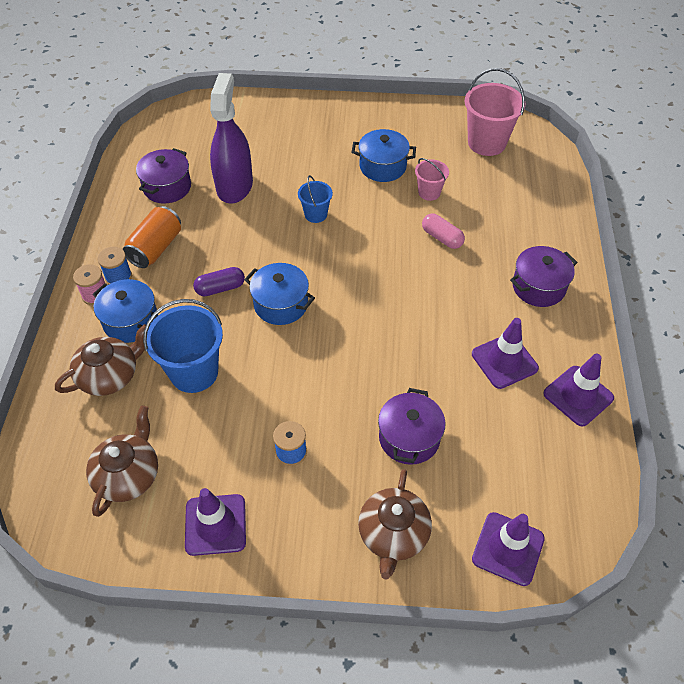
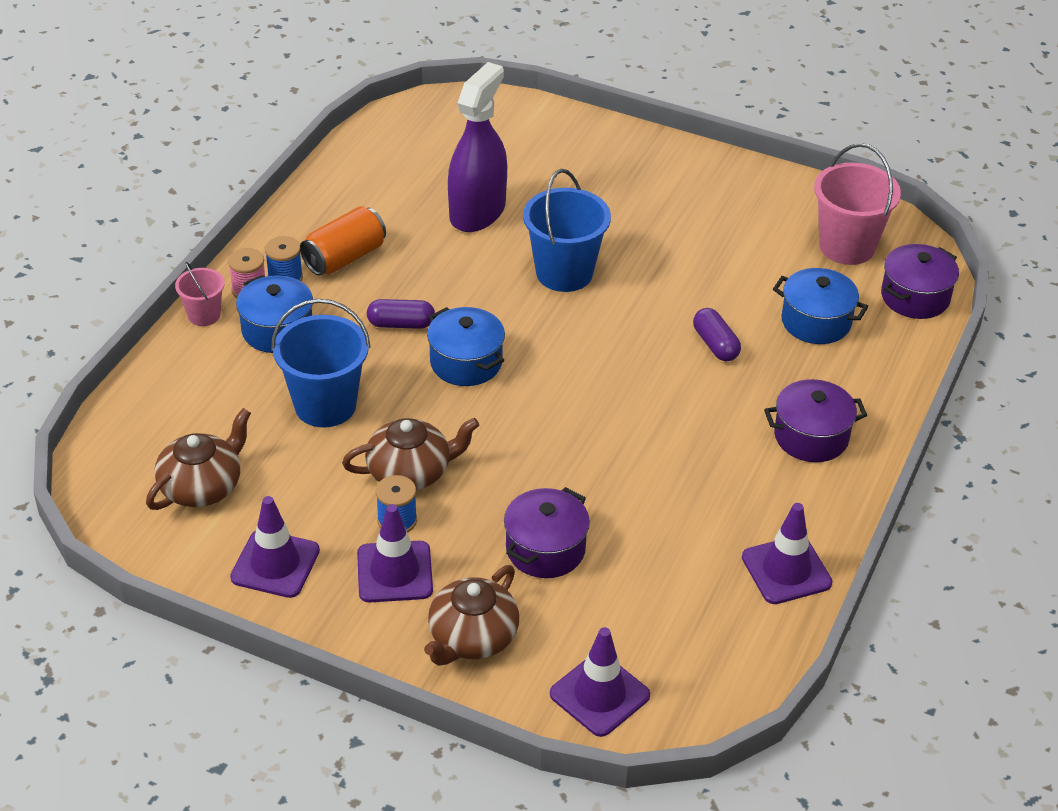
camera: 20 degrees right, 10 degrees down
brown teapot [55,324,146,396] -> brown teapot moved to [342,418,479,490]
purple pot [136,148,191,204] -> purple pot moved to [881,244,959,319]
blue bucket [298,175,333,223] -> blue bucket [523,169,611,292], size x1.83
blue pot [352,129,416,182] -> blue pot moved to [773,268,868,344]
pink bucket [415,158,449,201] -> pink bucket moved to [175,262,225,326]
pink capsule [422,213,465,249] -> purple capsule [693,308,741,361]
purple traffic cone [472,318,539,389] -> purple traffic cone moved to [357,504,433,602]

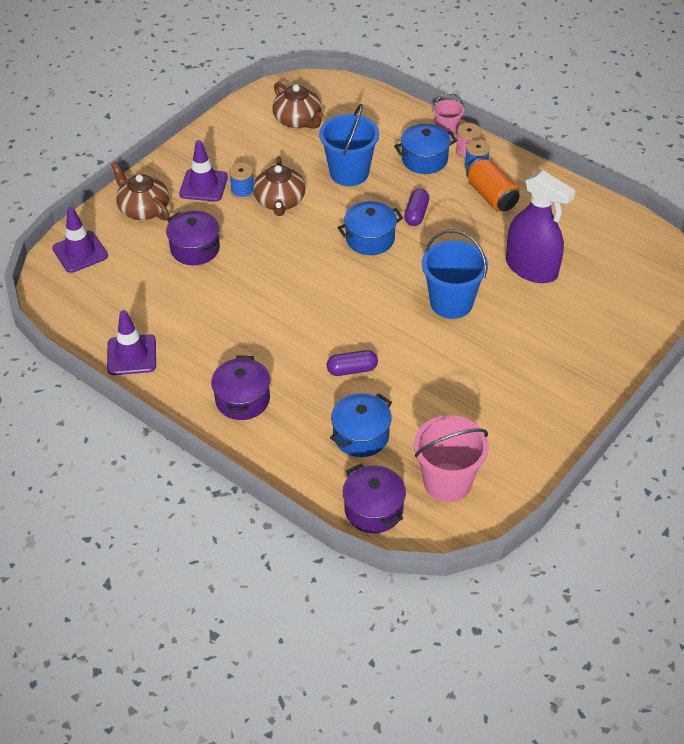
camera: 105 degrees right, 5 degrees up
purple traffic cone [230,496,320,598] -> none

